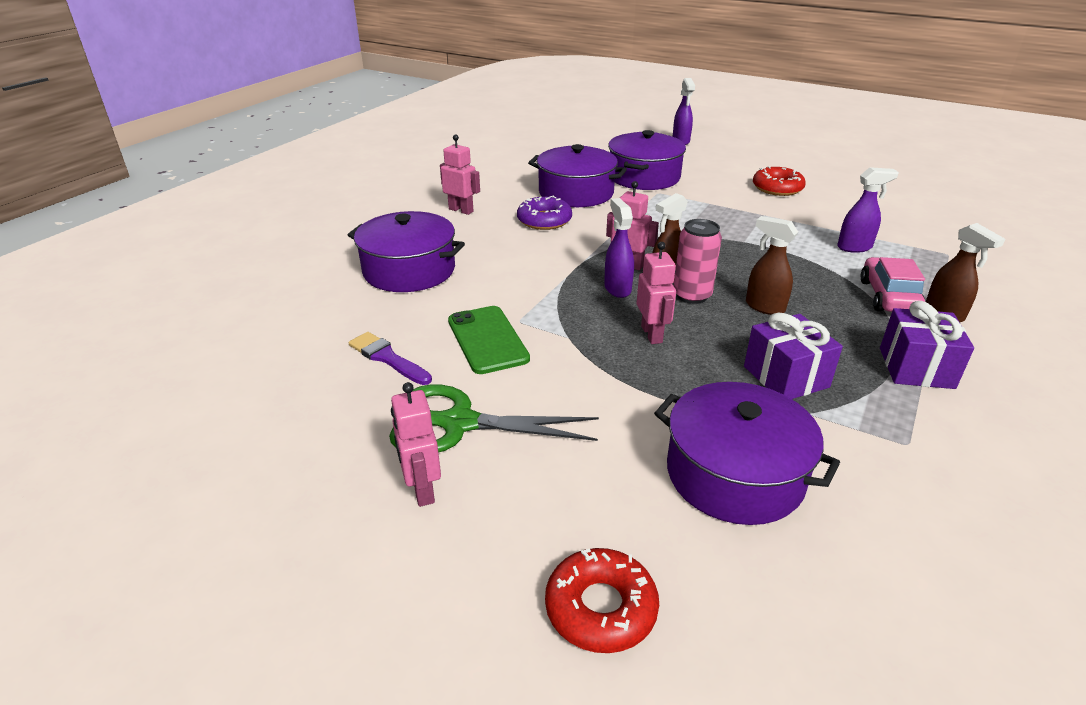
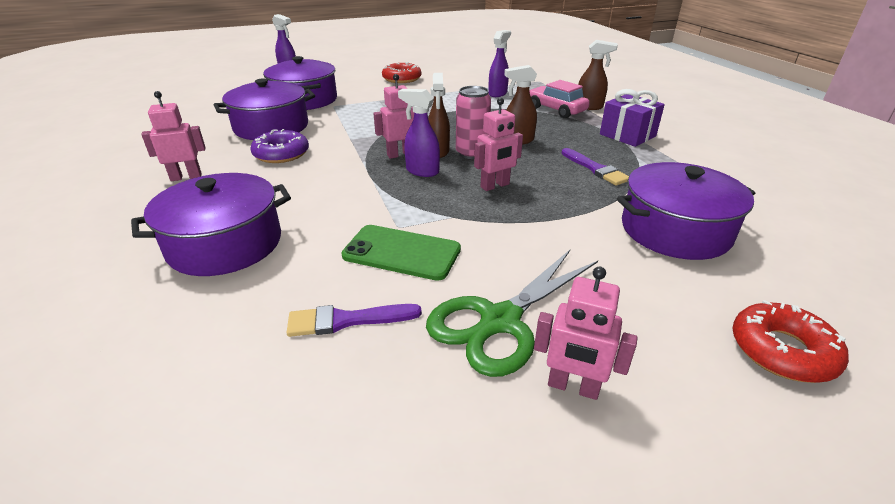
camera: 50 degrees left, 0 degrees up
pink robot [637,242,676,344] -> pink robot turned 120 degrees clockwise [474,98,523,191]
purple gift [744,312,843,399] -> purple brush [561,148,629,185]

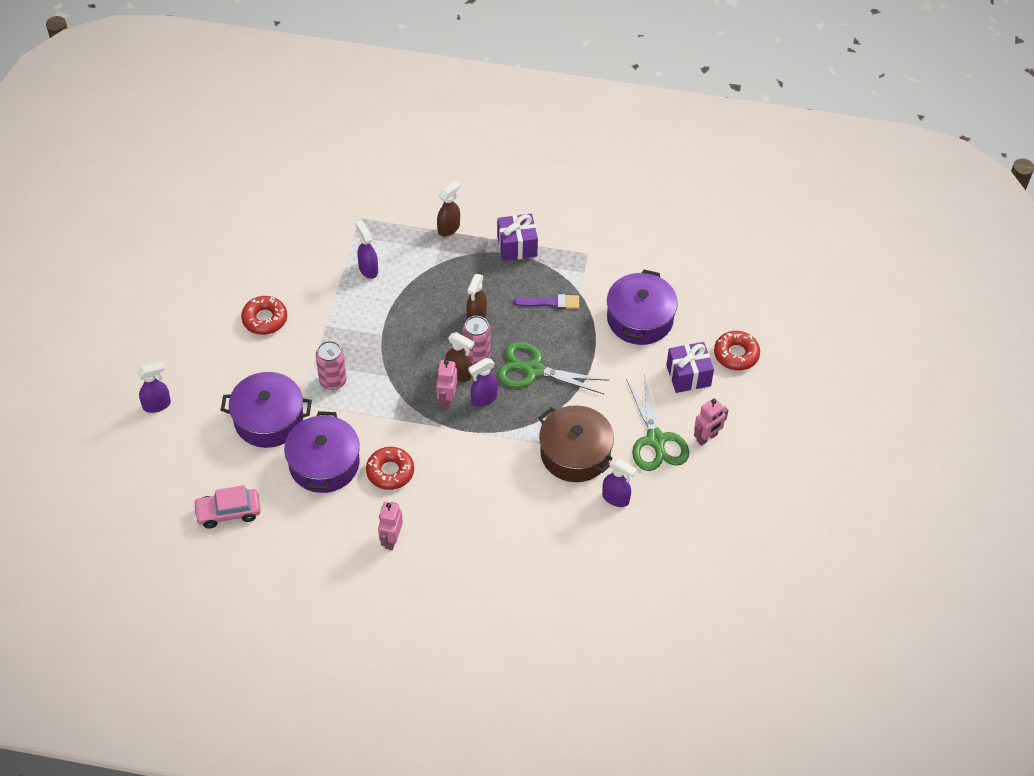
camera: 60 degrees left, 20 degrees up
purple pot [131,173,291,276] -> none
purple donut [250,129,309,163] -> red donut [366,447,414,490]
purple brush [286,304,422,337] -> purple spray bottle [602,458,637,507]
green phone [341,225,461,281] -> brown pot [538,405,614,482]
pink robot [474,98,523,191] -> green scissors [497,342,610,395]
pink car [529,80,590,118] -> pink car moved to [193,485,261,529]
none -> pink can [316,341,347,390]
none -> purple gift [666,342,714,393]

